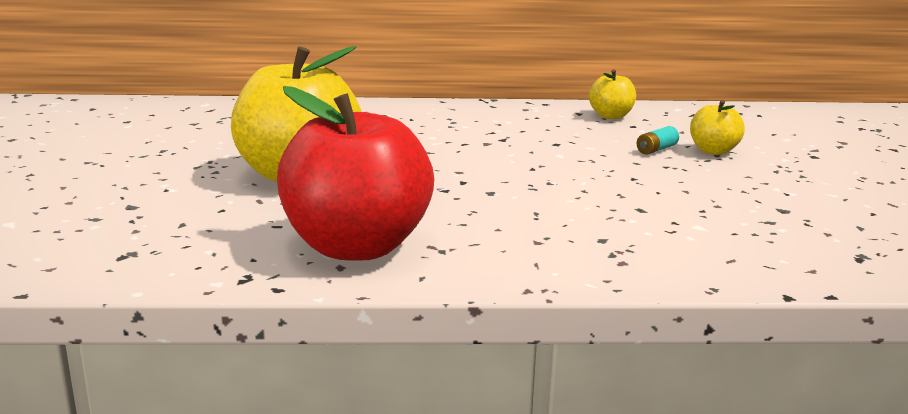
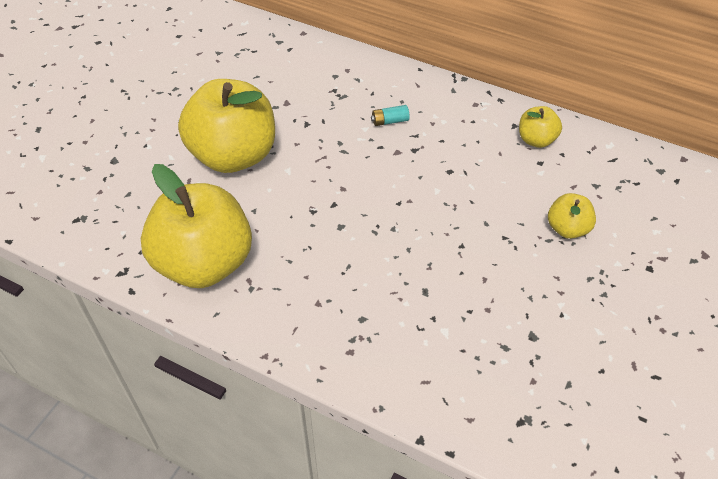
camera: 30 degrees right, 30 degrees up
red apple [277,86,434,261] -> yellow apple [141,164,252,288]
turquoise battery [637,126,679,155] -> turquoise battery moved to [371,105,410,126]

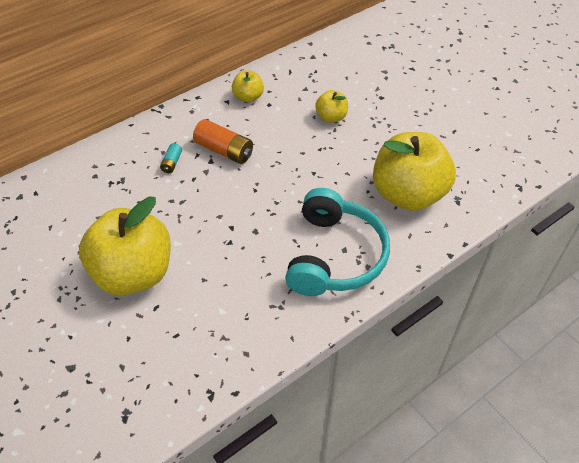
camera: 65 degrees left, 0 degrees up
yellow apple [141,164,252,288] -> yellow apple moved to [373,132,456,211]
none -> orange battery [193,119,253,164]
none -> turquoise headphones [285,188,390,296]

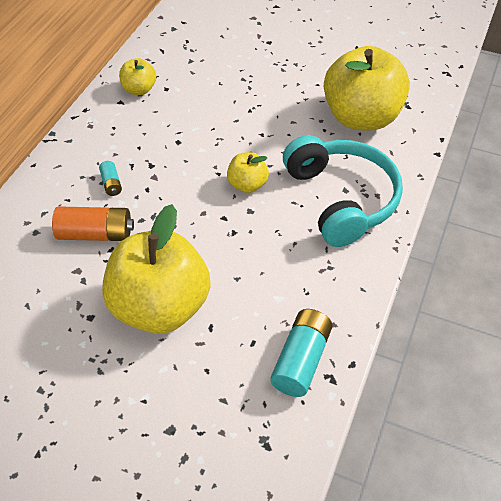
camera: 30 degrees left, 0 degrees up
orange battery [193,119,253,164] -> orange battery moved to [52,206,134,241]
yellow apple [315,90,348,123] -> yellow apple moved to [227,152,269,193]
none -> turquoise battery [270,309,332,397]

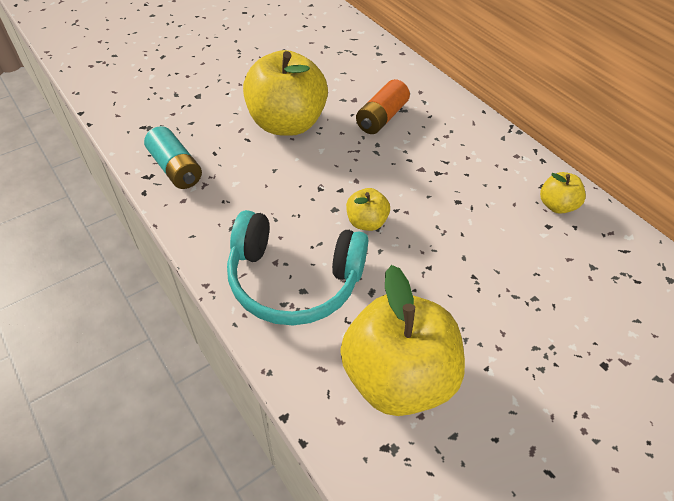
camera: 120 degrees right, 0 degrees up
turquoise battery [99,161,122,196] -> none

